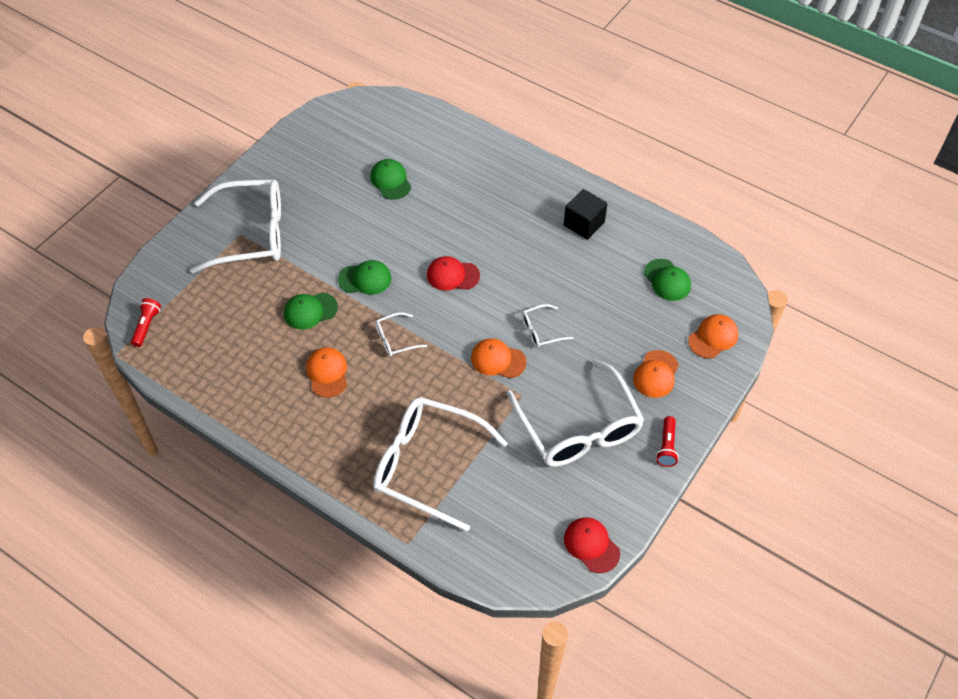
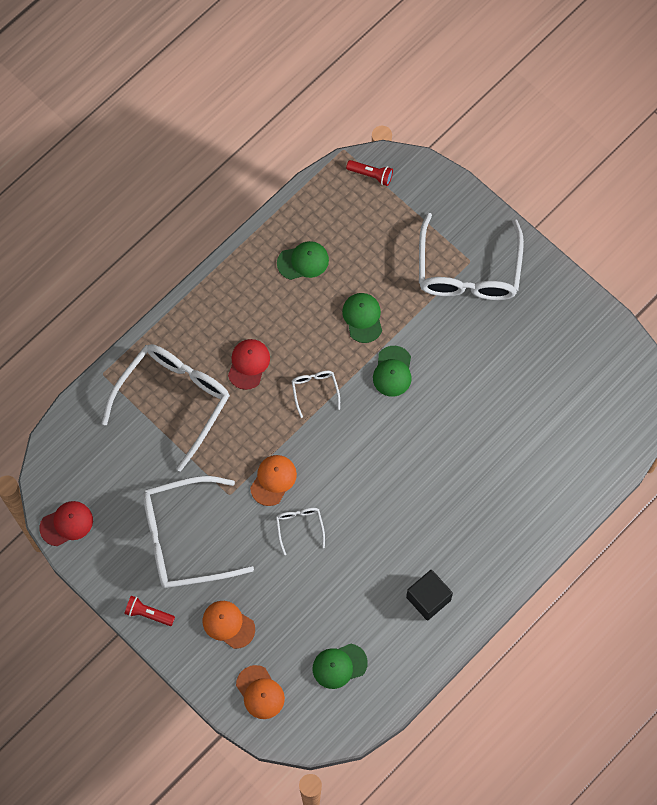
camera: 100 degrees right, 15 degrees up
orange cap [306,347,347,398] -> none
green cap [370,159,411,200] -> green cap moved to [277,241,329,280]
red cap [427,256,480,291] -> red cap moved to [228,339,270,390]

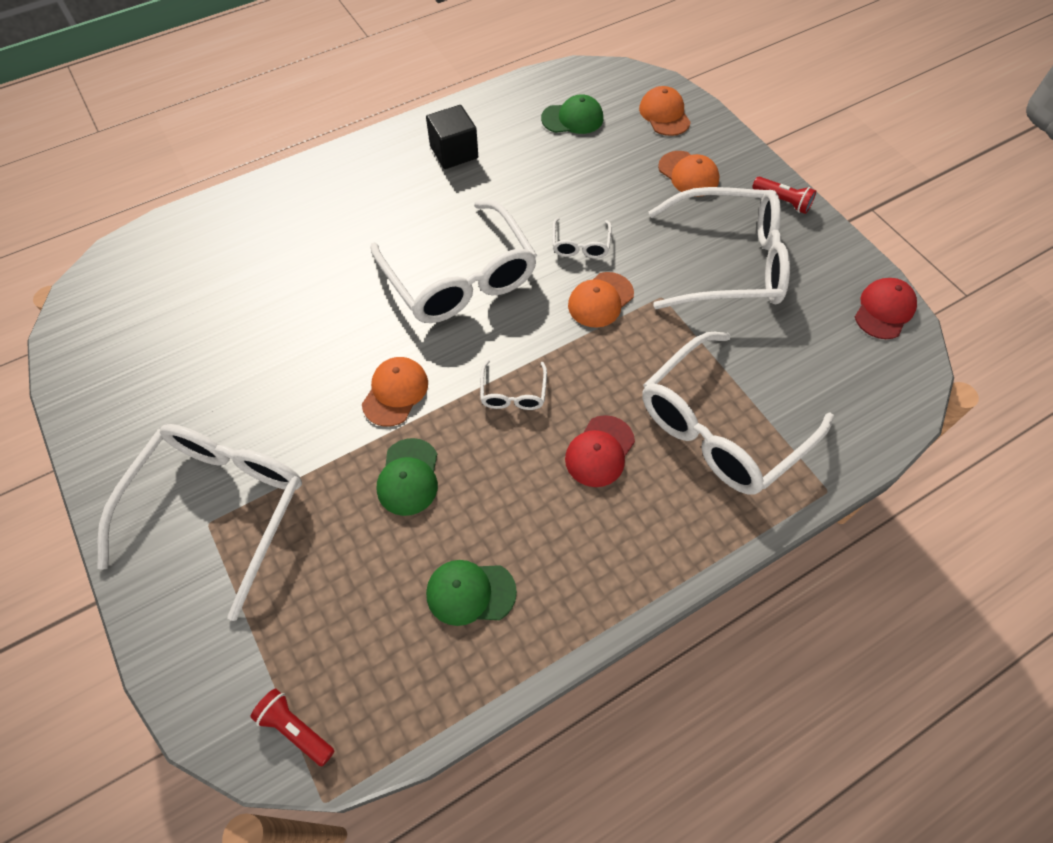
camera: 165 degrees left, 10 degrees down
red cap [39,501,93,546] -> red cap turned 135 degrees clockwise [855,278,917,339]
green cap [373,346,412,397] -> orange cap [362,357,428,427]
none -> white glasses [370,200,537,323]

